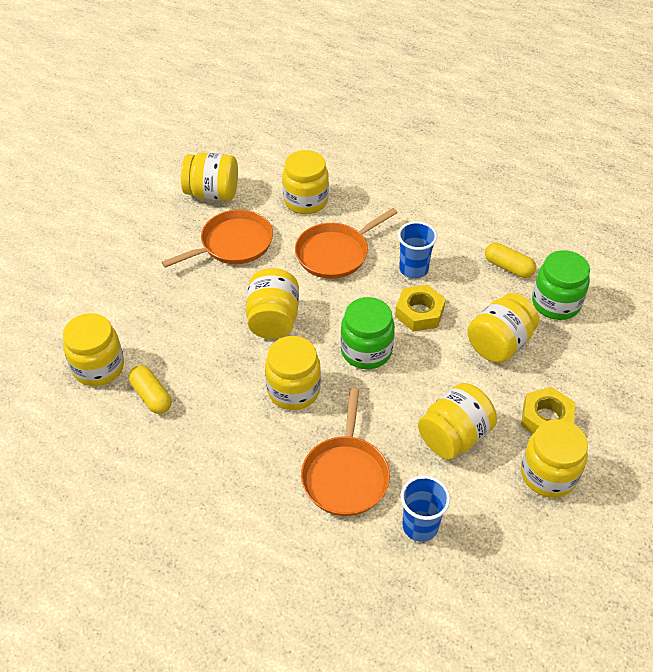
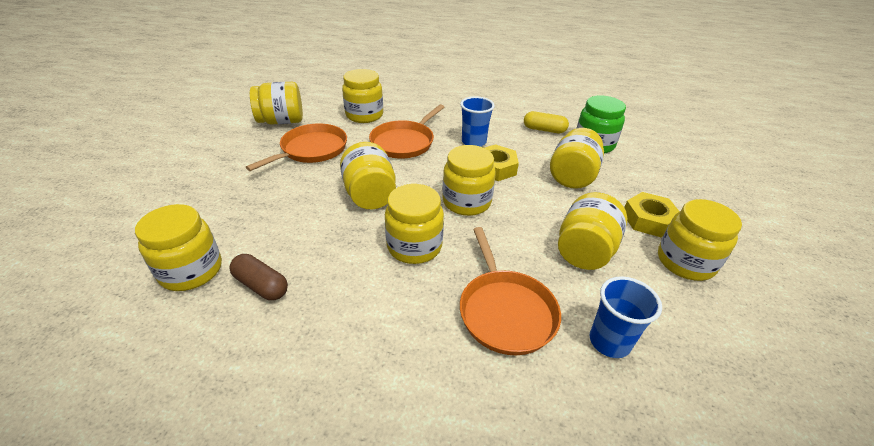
camera: 20 degrees left, 10 degrees down
yellow capsule [129,366,172,414] -> brown capsule [229,254,288,300]
green jar [341,297,395,369] -> yellow jar [442,145,496,216]

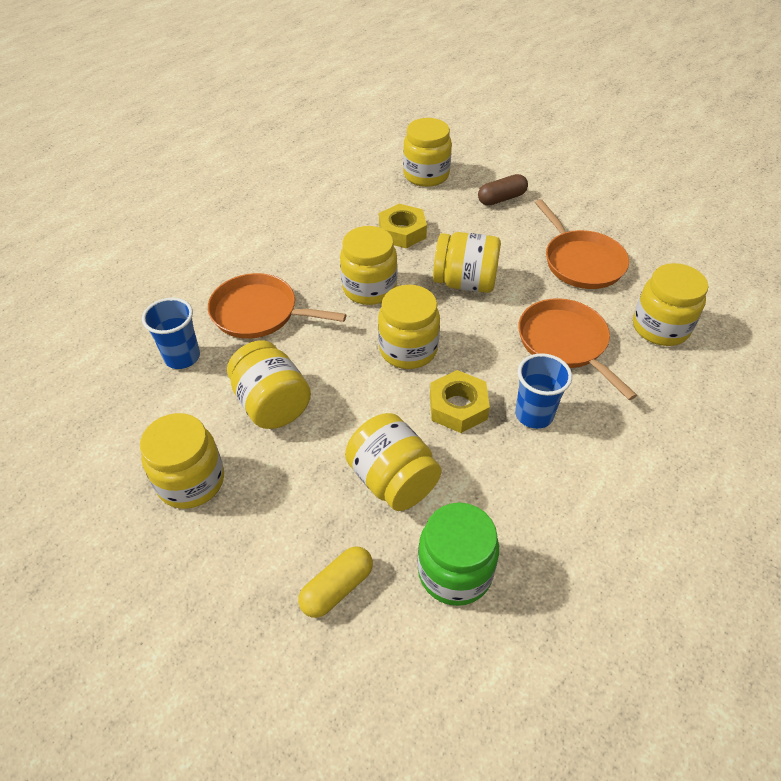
camera: 120 degrees right, 10 degrees up
brown capsule [229,254,288,300] -> brown capsule moved to [478,174,528,206]
yellow jar [250,82,303,125] -> none
yellow capsule [524,111,569,133] -> yellow capsule moved to [298,546,373,618]
yellow nut [624,192,680,237] -> yellow nut moved to [379,204,427,248]

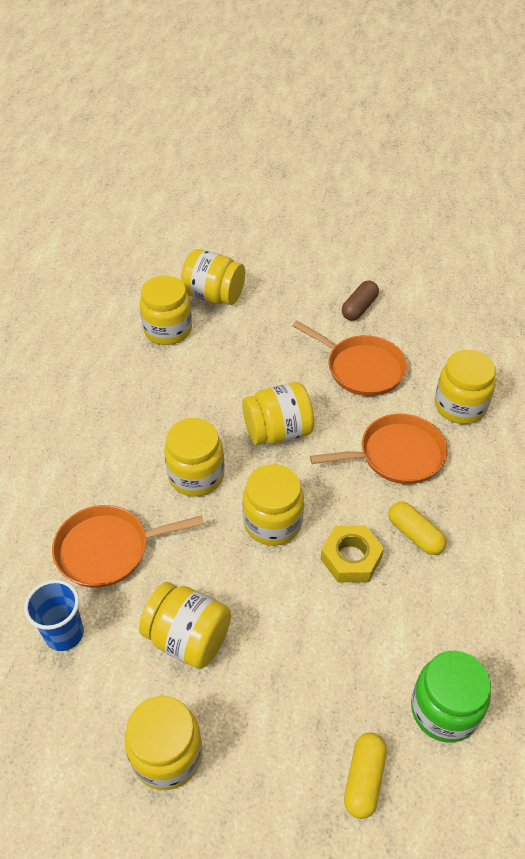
camera: 30 degrees left, 0 degrees up
yellow jar [345,413,441,511] -> yellow jar moved to [181,249,245,305]
yellow nut [379,204,427,248] -> none
brown capsule [478,174,528,206] -> brown capsule moved to [342,280,379,321]
blue cup [515,353,572,429] -> yellow capsule [388,502,446,555]
orange pan [518,298,637,400] -> orange pan turned 135 degrees clockwise [310,414,448,484]

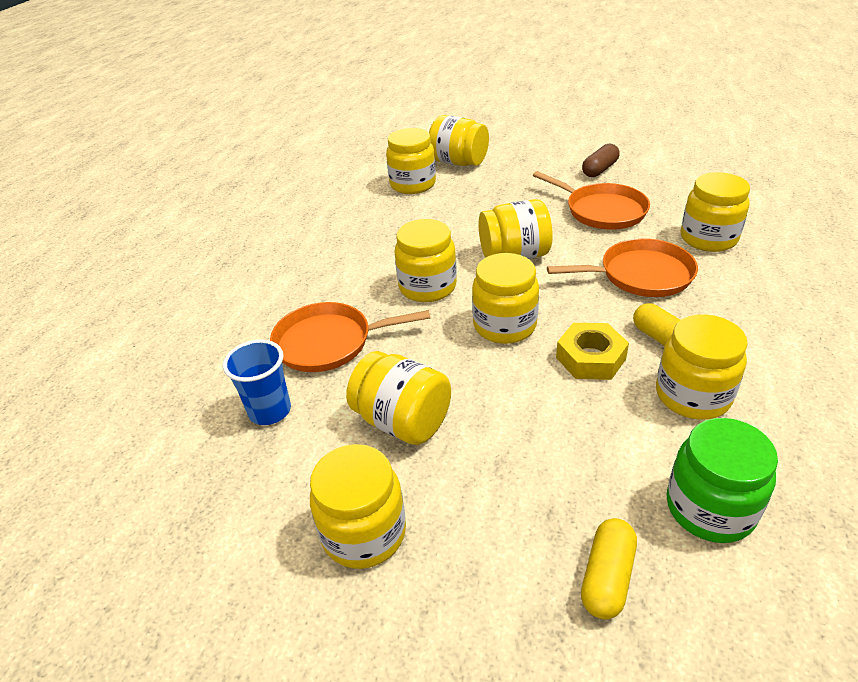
camera: 10 degrees right, 10 degrees down
none -> yellow jar [656,314,748,420]

